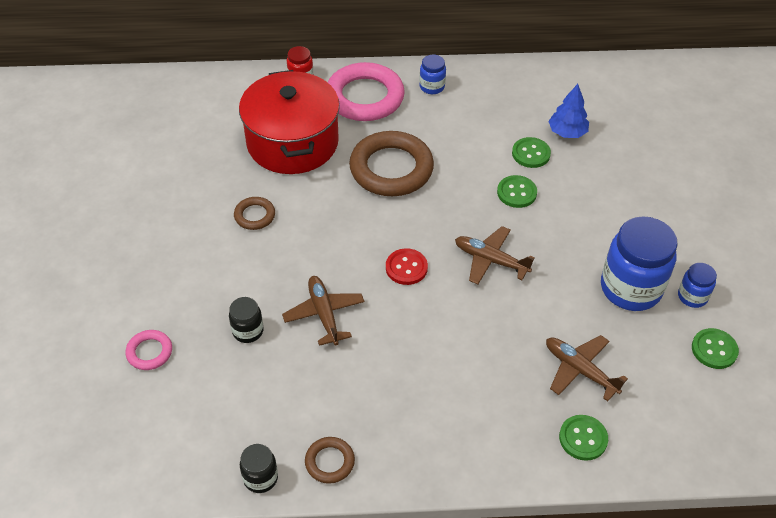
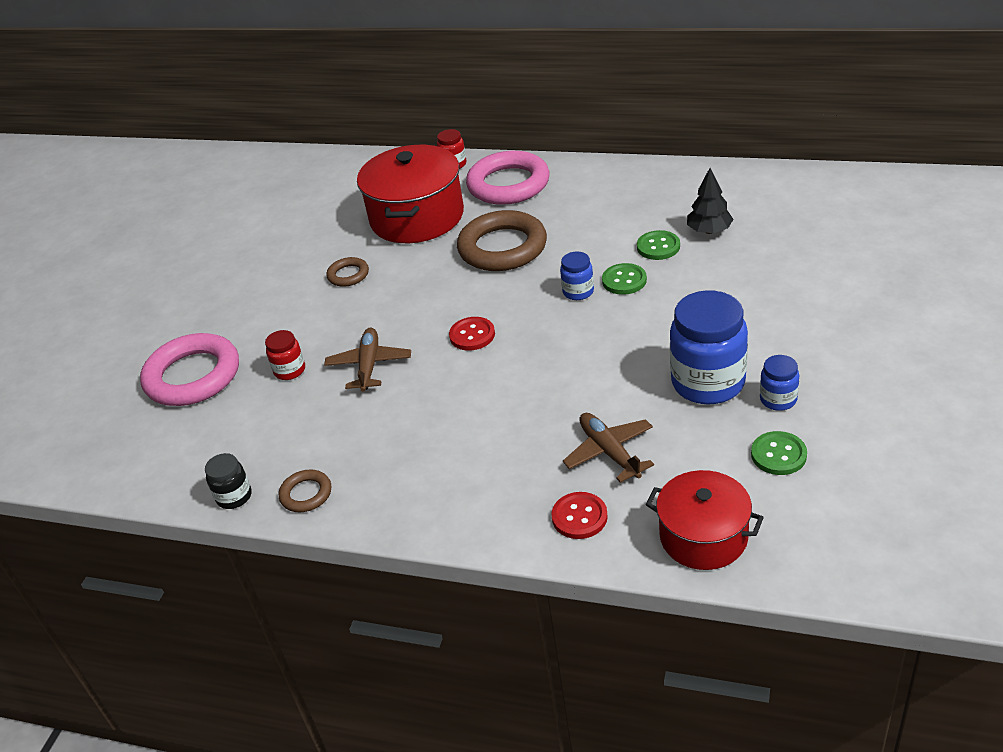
camera: 25 degrees right, 10 degrees down
pink ring [125,330,172,370] -> pink ring [140,333,239,406], size x2.12
black jar [229,297,264,343] -> red jar [265,330,305,380]
blue jar [419,55,446,94] -> blue jar moved to [560,251,594,300]
brown plane [455,226,535,284] -> none
blue tree [548,84,589,138] -> black tree [687,168,734,234]
green button [559,415,608,461] -> red button [551,492,608,539]
none -> red pot [646,470,764,570]

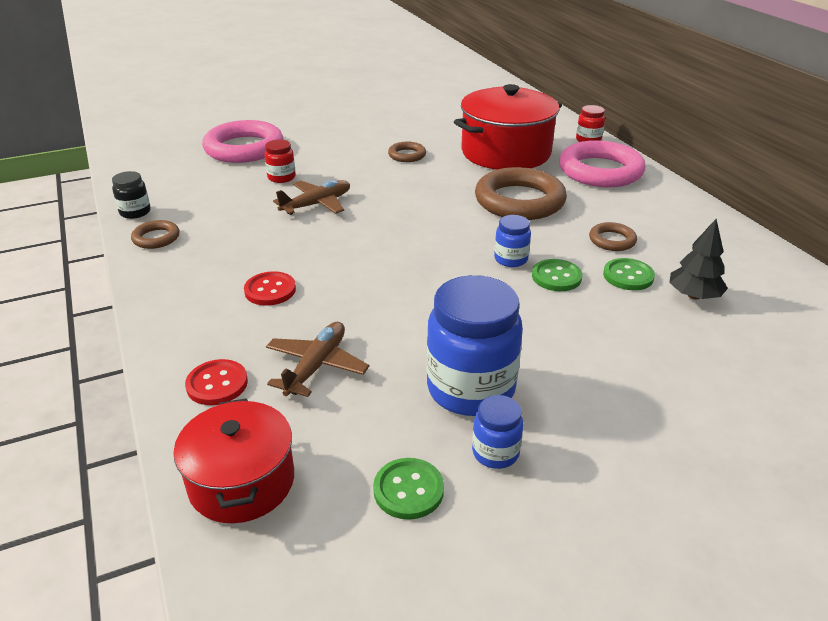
camera: 45 degrees right, 5 degrees down
red button [449,317,495,351] -> red button moved to [244,271,296,306]
none -> brown ring [589,222,637,251]

